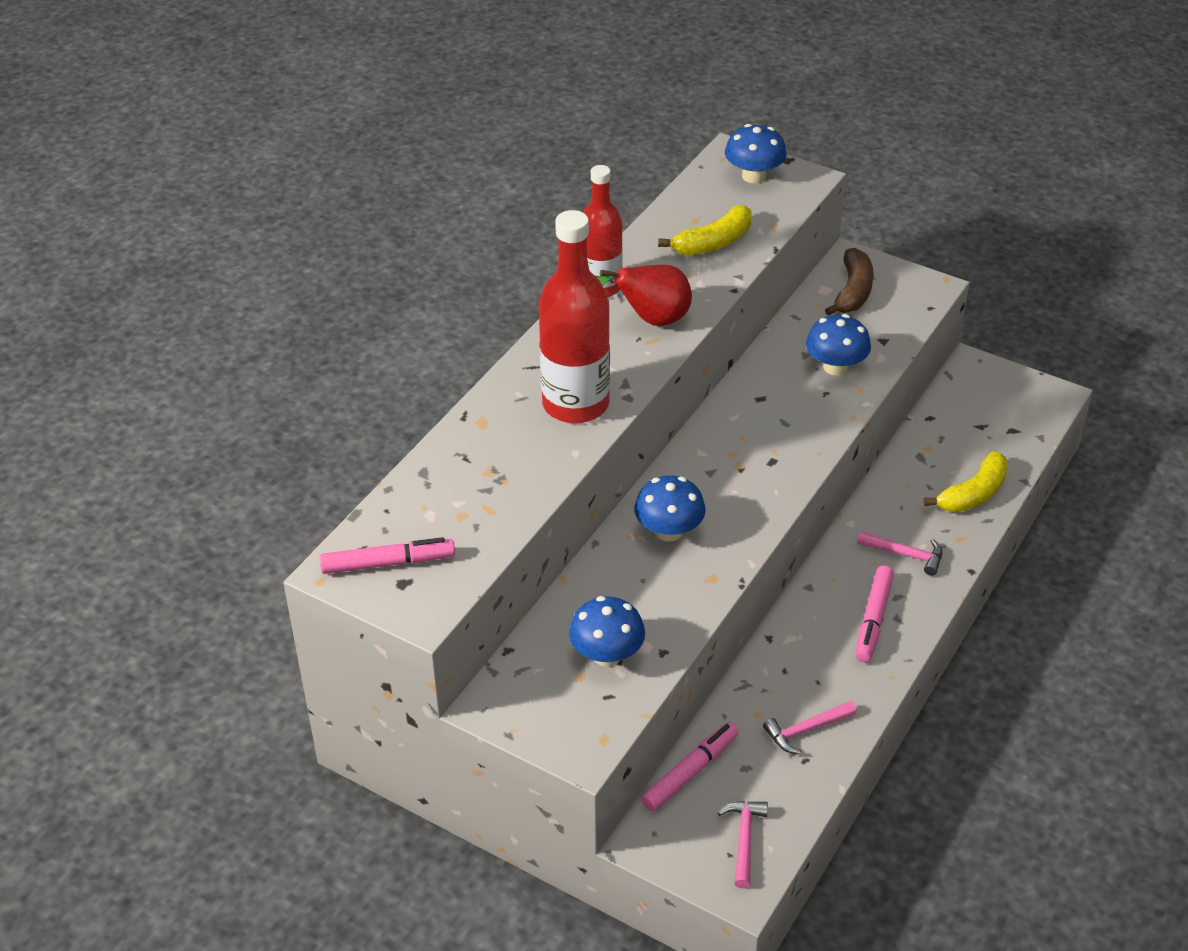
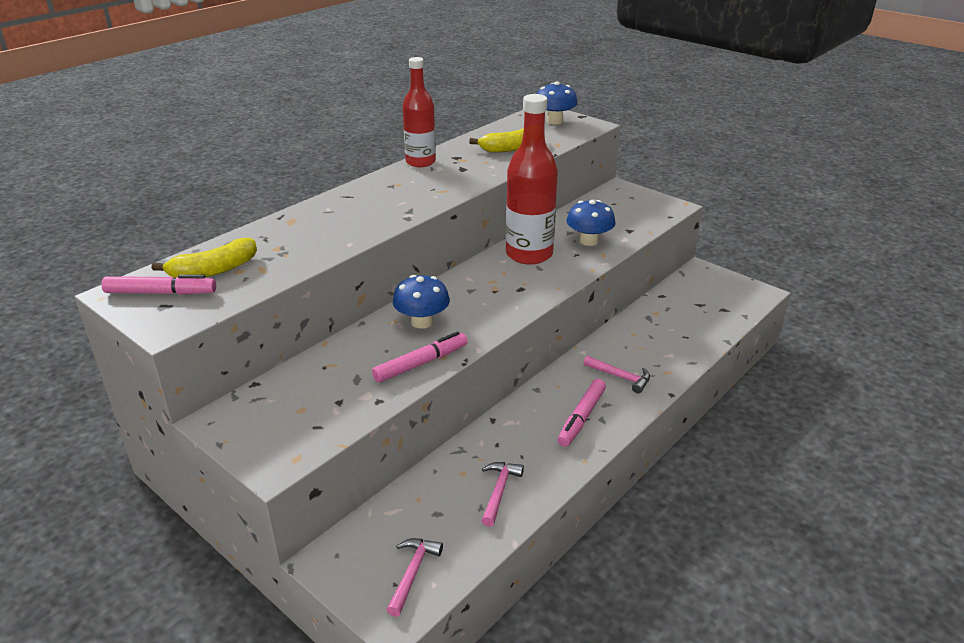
camera: 10 degrees right, 10 degrees down
red bottle [539,210,610,423] -> red bottle moved to [506,94,558,265]
blue mushroom [569,596,645,667] -> none
red pear [597,265,692,326] -> none
pink marker [641,722,739,812] -> pink marker moved to [372,331,468,382]
pink hammer [763,701,857,754] -> pink hammer turned 120 degrees clockwise [482,462,524,527]
brown banana [825,248,873,316] -> none
yellow banana [924,451,1008,512] -> yellow banana moved to [152,238,257,278]

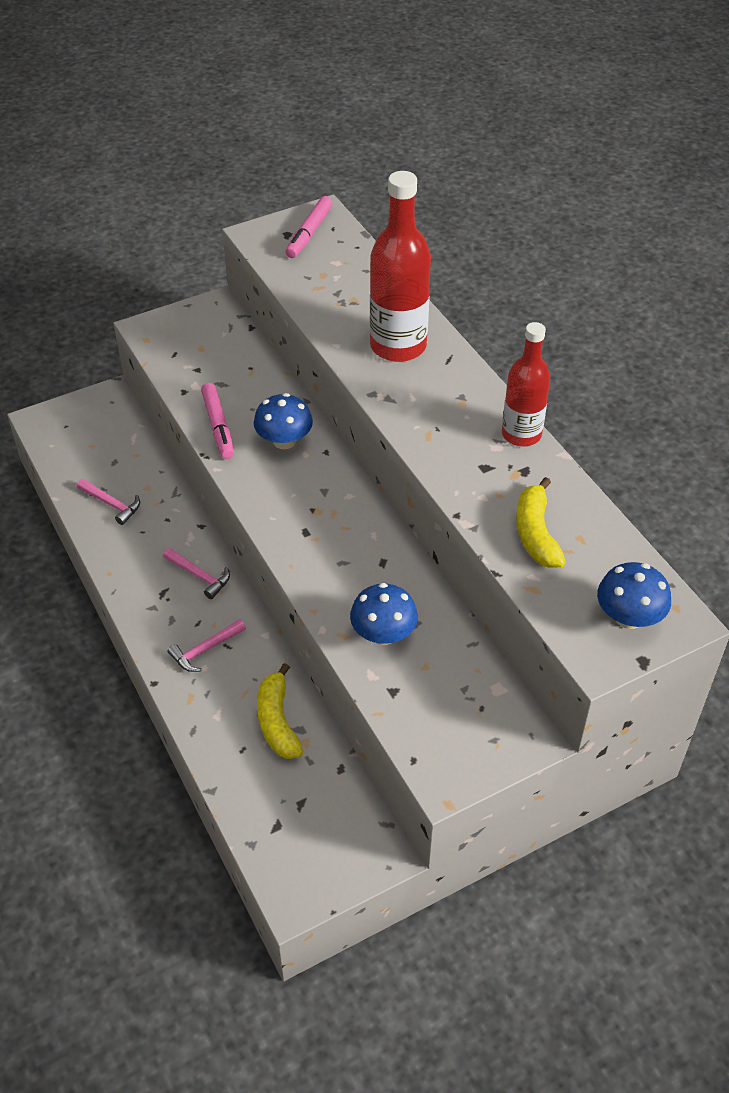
camera: 110 degrees right, 15 degrees up
yellow banana [152,238,257,278] -> yellow banana moved to [257,663,303,759]
pink hammer [387,538,443,617] -> pink hammer moved to [163,548,230,599]
red bottle [506,94,558,265] -> red bottle moved to [370,171,431,362]
pink marker [558,379,606,447] -> none

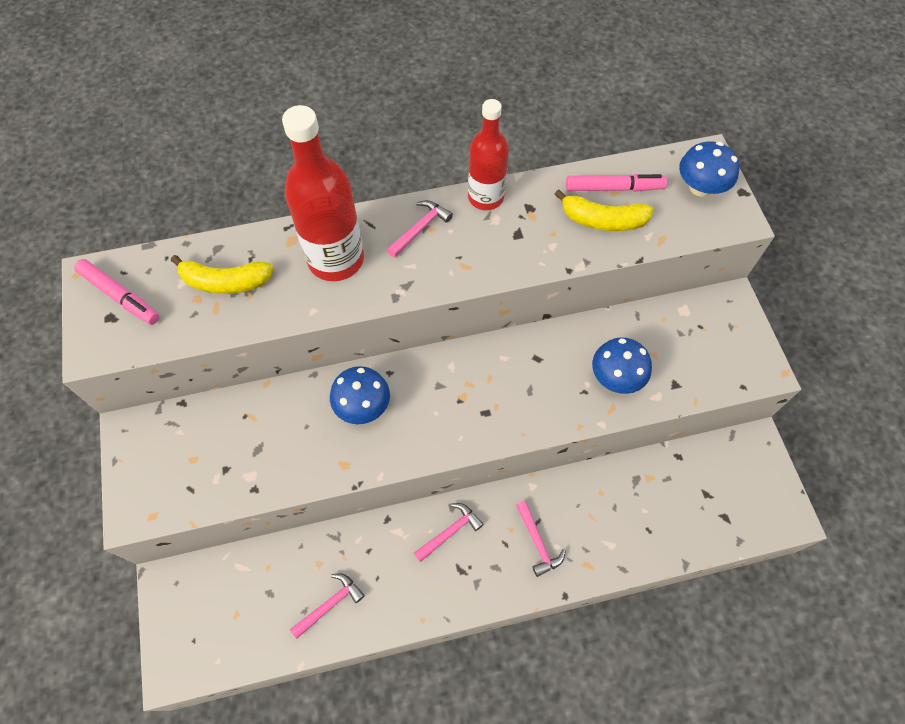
camera: 75 degrees left, 15 degrees up
pink marker [201,383,234,459] -> pink marker moved to [566,174,667,191]
yellow banana [257,663,303,759] -> yellow banana moved to [171,255,274,294]
none -> pink hammer [387,200,453,257]

